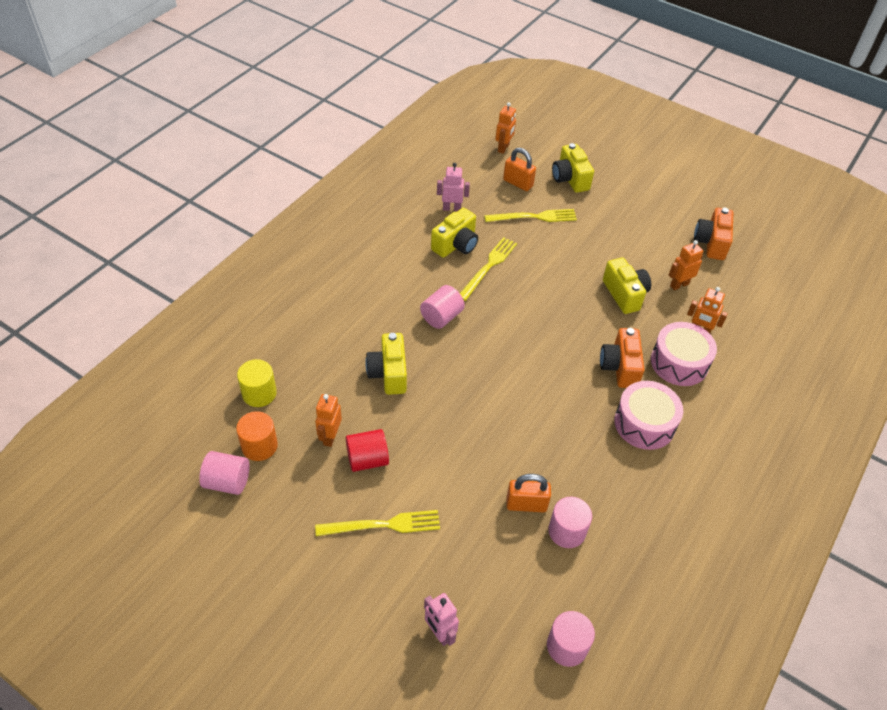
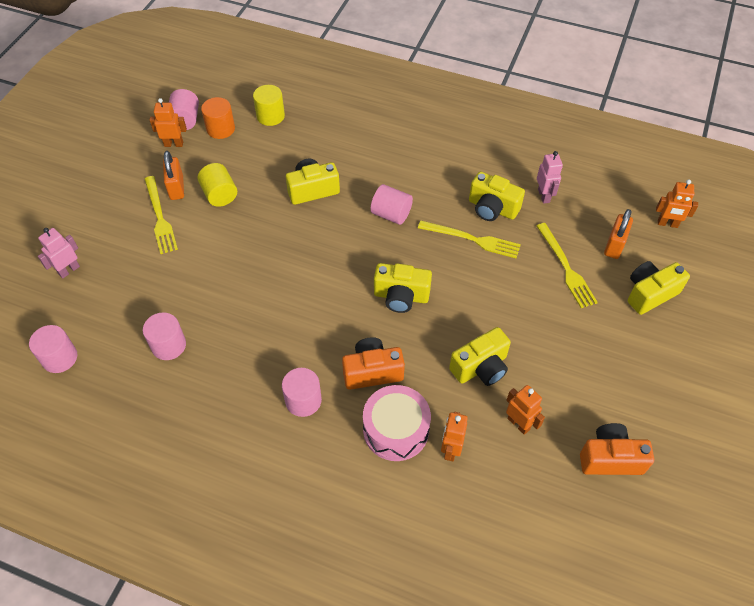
camera: 80 degrees right, 5 degrees up
orange robot [315,394,342,447] -> orange robot moved to [149,98,187,147]
red cylinder [346,429,389,472] -> yellow cylinder [198,163,237,207]
orange padlock [506,474,551,512] -> orange padlock moved to [163,151,184,200]
pink drum [614,381,683,450] -> pink cylinder [282,368,322,417]
none -> yellow camera [374,263,432,313]

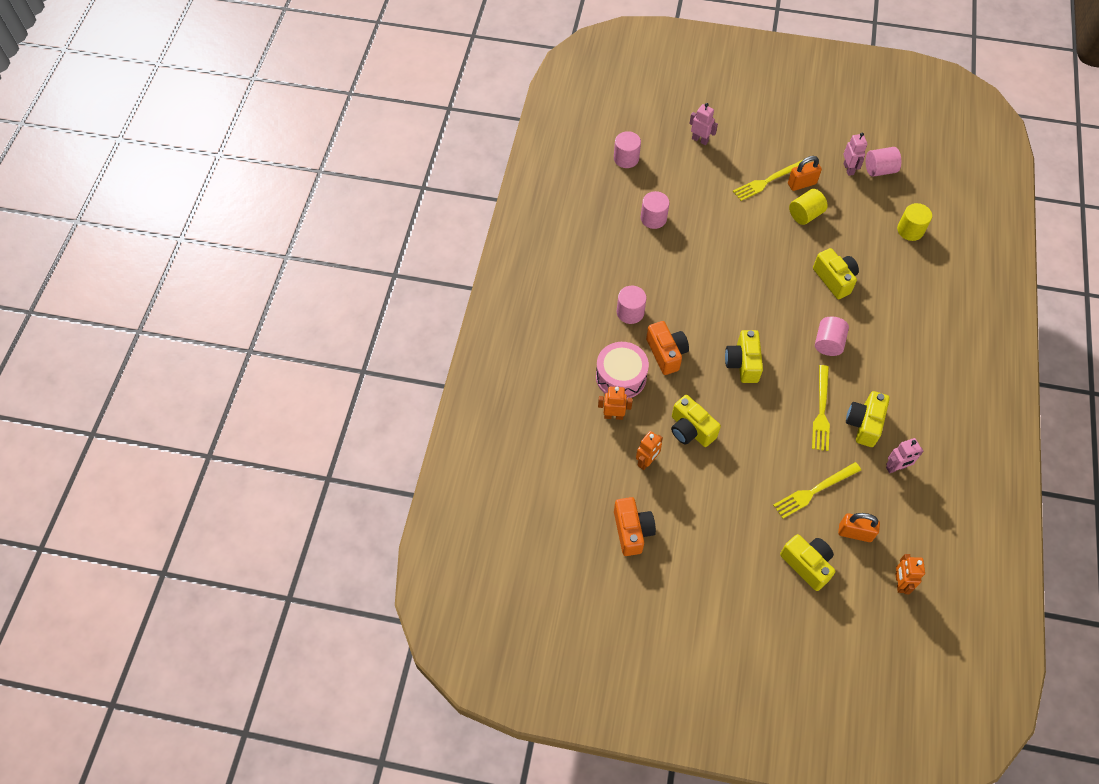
camera: 80 degrees right, 5 degrees up
orange robot [149,98,187,147] -> pink robot [843,132,867,176]
orange cylinder [201,97,235,139] -> none

